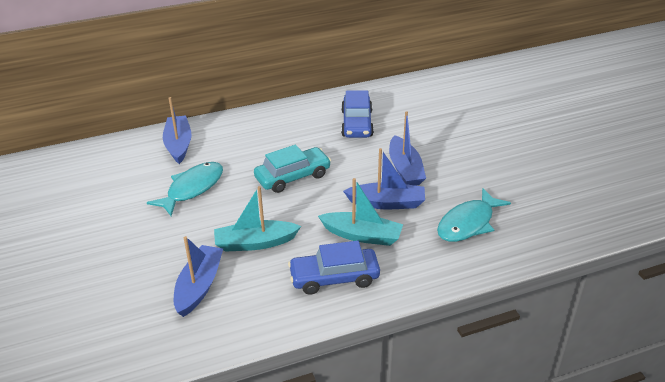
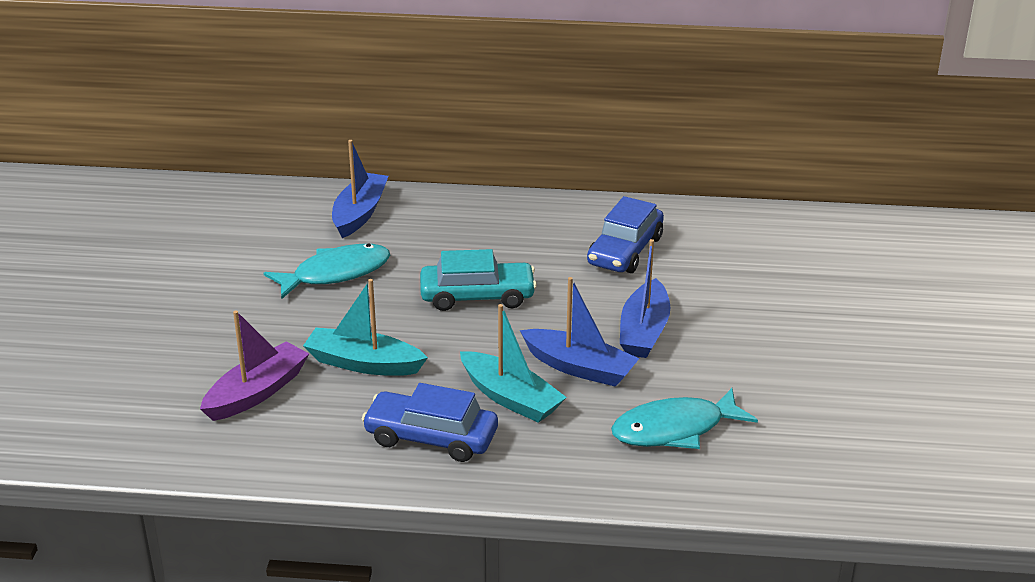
camera: 25 degrees right, 5 degrees down
blue boat [174,236,223,317] -> purple boat [200,310,309,421]

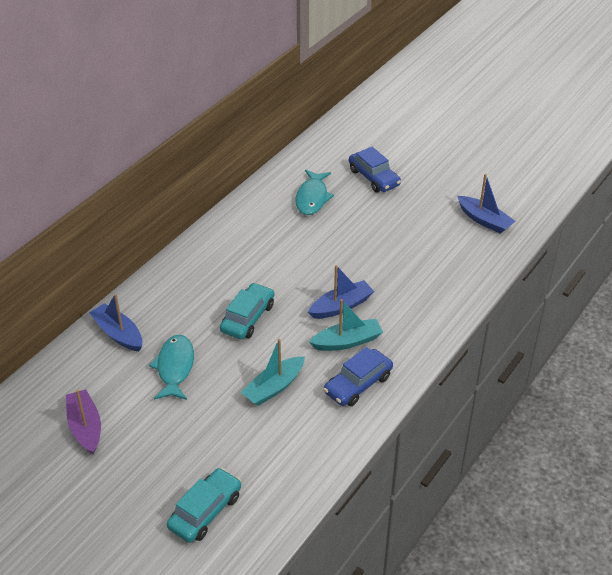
camera: 60 degrees left, 10 degrees up
purple boat [200,310,309,421] -> purple boat moved to [66,389,101,455]
blue car [587,196,664,273] -> blue car moved to [349,147,401,192]
turquoise fish [611,388,758,449] -> turquoise fish moved to [295,170,334,215]
blue boat [620,239,670,358] -> blue boat moved to [457,174,515,234]
none -> turquoise car [167,468,241,543]

